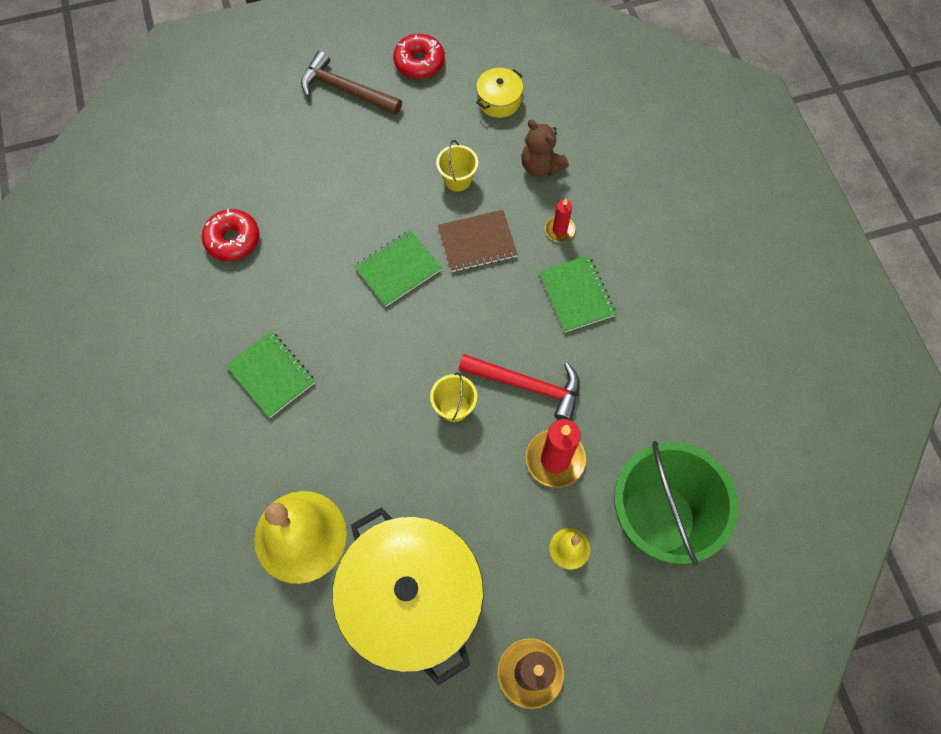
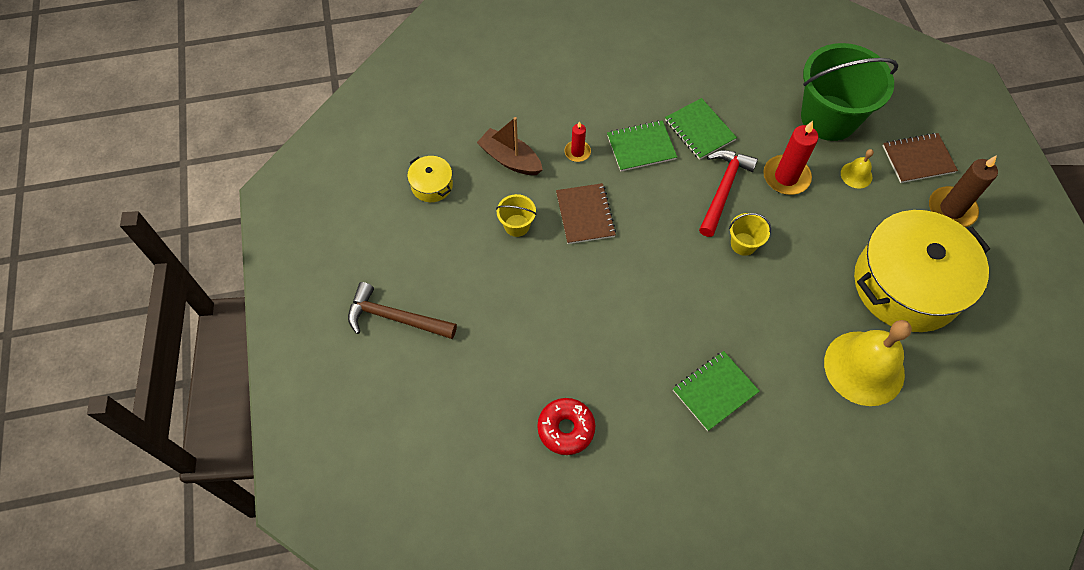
camera: 85 degrees left, 5 degrees down
brown hammer [301,51,402,115] -> brown hammer turned 75 degrees clockwise [348,282,457,339]
green notebook [354,230,442,307] -> green notebook moved to [665,98,737,160]
red donut [393,34,445,79] -> none
brown teddy bear [521,120,569,177] -> brown boat [477,117,543,175]
none -> brown notebook [883,133,958,183]

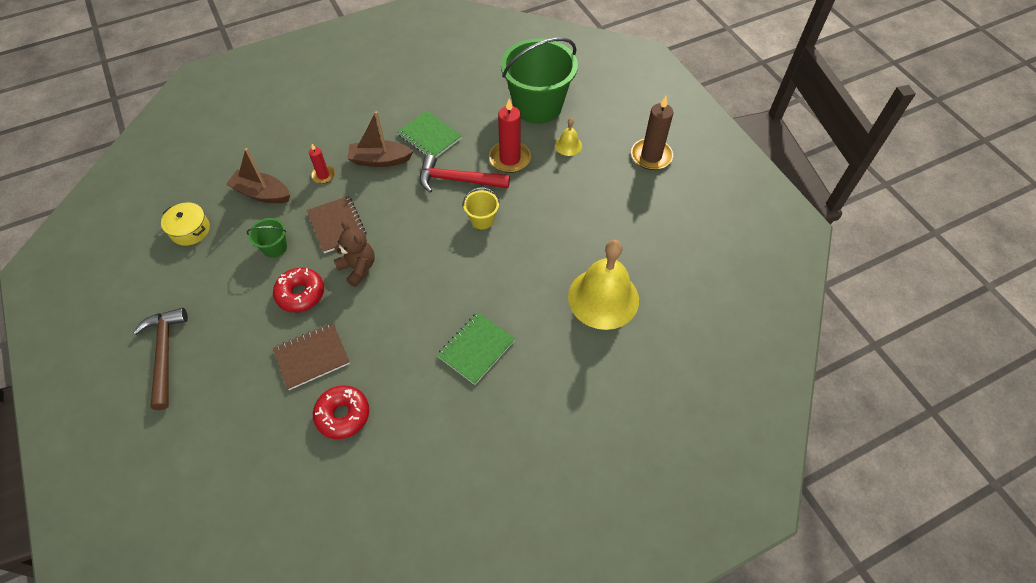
camera: 15 degrees left, 5 degrees down
brown hammer [348,282,457,339] -> brown hammer turned 75 degrees clockwise [133,308,188,410]
yellow bucket [496,194,537,237] -> green bucket [247,218,287,258]
green notebook [607,120,677,172] -> brown boat [347,111,413,167]
red hammer [699,150,758,237] -> red hammer turned 90 degrees counterclockwise [420,154,510,193]
yellow pot [854,210,990,332] -> none
brown notebook [883,133,958,183] -> brown notebook moved to [273,323,350,390]
none -> red donut [273,268,324,313]
none -> brown teddy bear [334,222,375,287]

